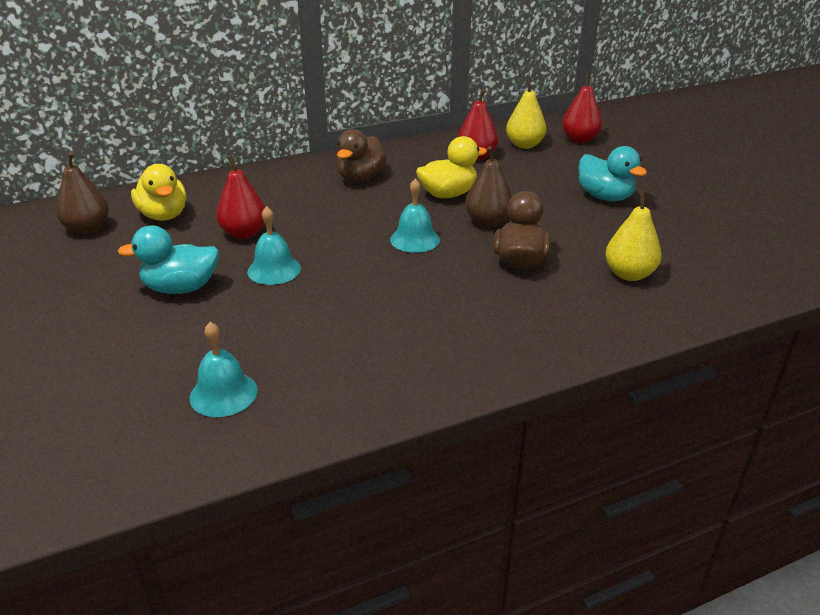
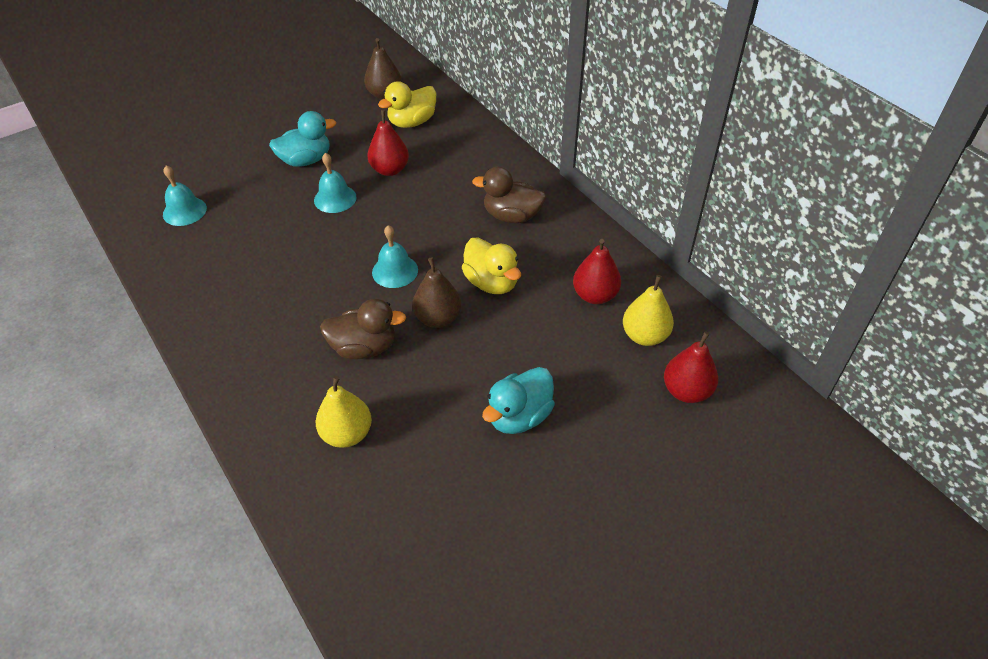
camera: 80 degrees right, 15 degrees up
turquoise duck [118,225,219,294] -> turquoise duck turned 90 degrees clockwise [269,111,336,166]

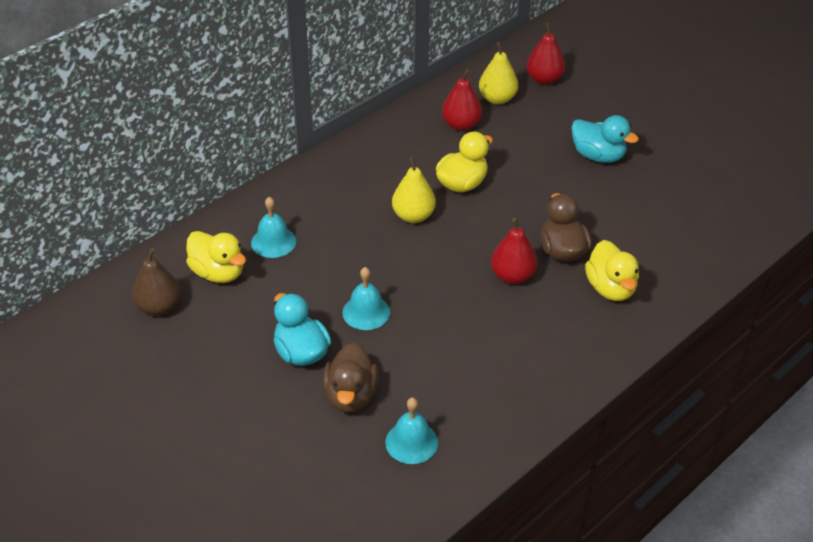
camera: 100 degrees left, 5 degrees down
yellow pear [315,376,372,448] -> yellow pear moved to [392,157,436,223]
red pear [368,110,409,176] -> red pear moved to [491,218,537,284]
turquoise bell [372,225,418,288] -> turquoise bell moved to [251,197,296,258]
brown pear [412,257,462,328] -> none
brown duck [472,167,546,223] -> brown duck moved to [323,343,378,413]
none -> yellow duck [585,240,639,301]

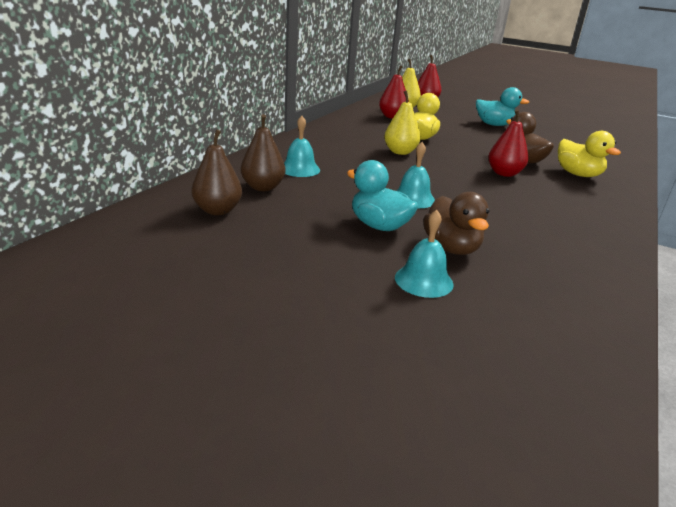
camera: 20 degrees left, 15 degrees down
yellow duck [186,231,246,283] -> brown pear [241,114,285,191]
turquoise bell [385,397,438,464] -> turquoise bell moved to [395,210,453,298]

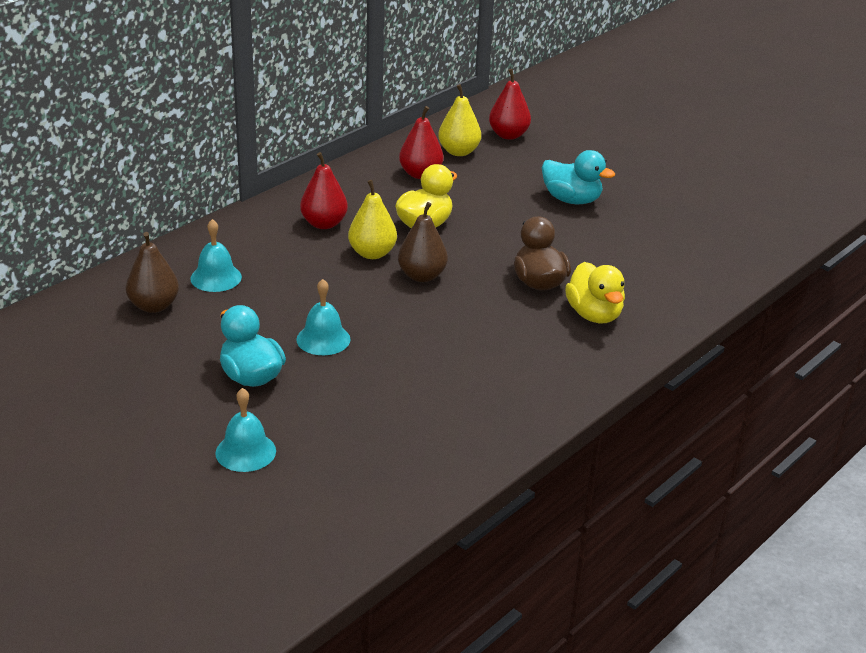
camera: 15 degrees right, 5 degrees up
brown pear [192,130,242,215] -> brown pear moved to [398,202,448,282]
brown duck [423,192,489,255] -> none
red pear [488,109,529,177] -> red pear moved to [300,152,348,229]

